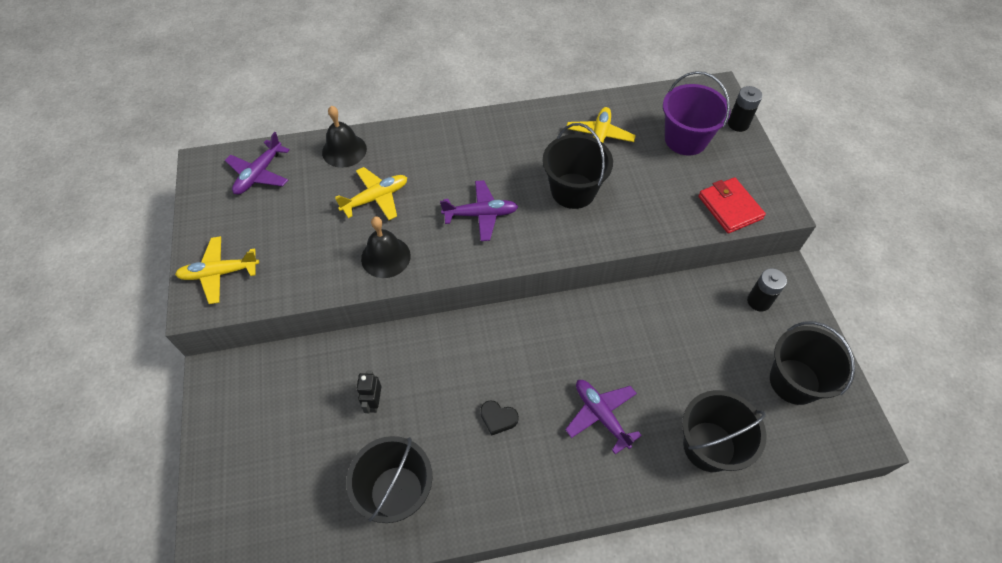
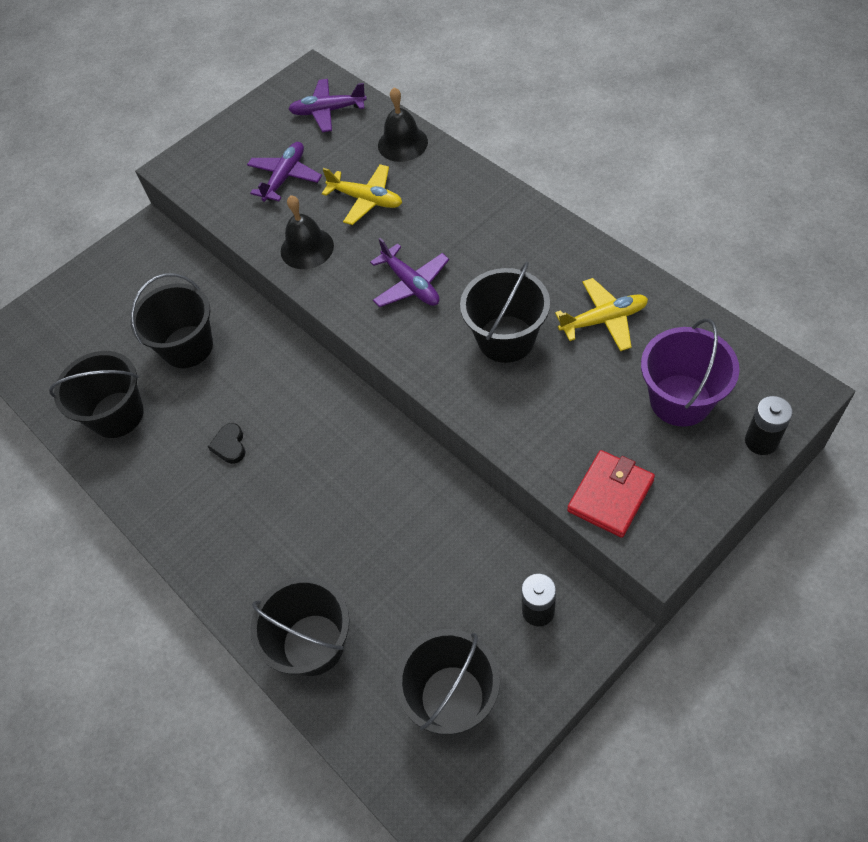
camera: 65 degrees right, 0 degrees up
yellow plane [175,236,259,304] -> none
black robot [356,371,381,413] -> black bucket [131,273,213,368]
purple plane [565,380,642,454] -> purple plane moved to [247,142,322,202]

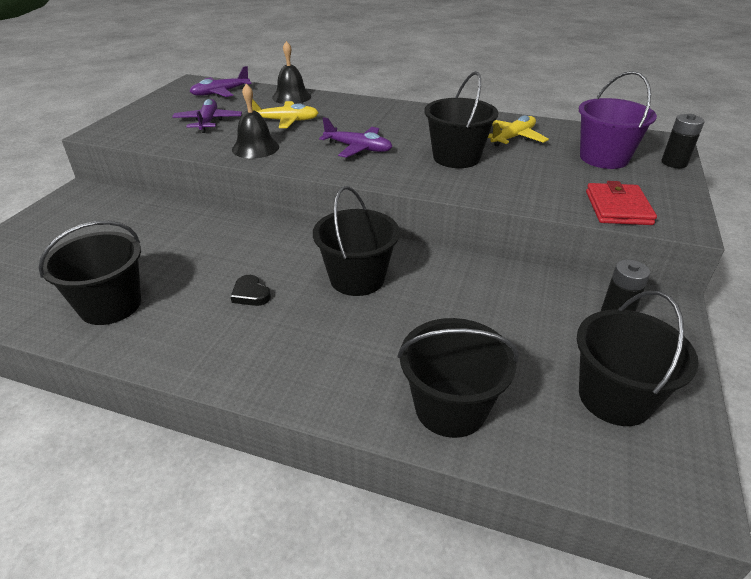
camera: 35 degrees left, 20 degrees down
black bucket [131,273,213,368] -> black bucket moved to [313,186,400,296]

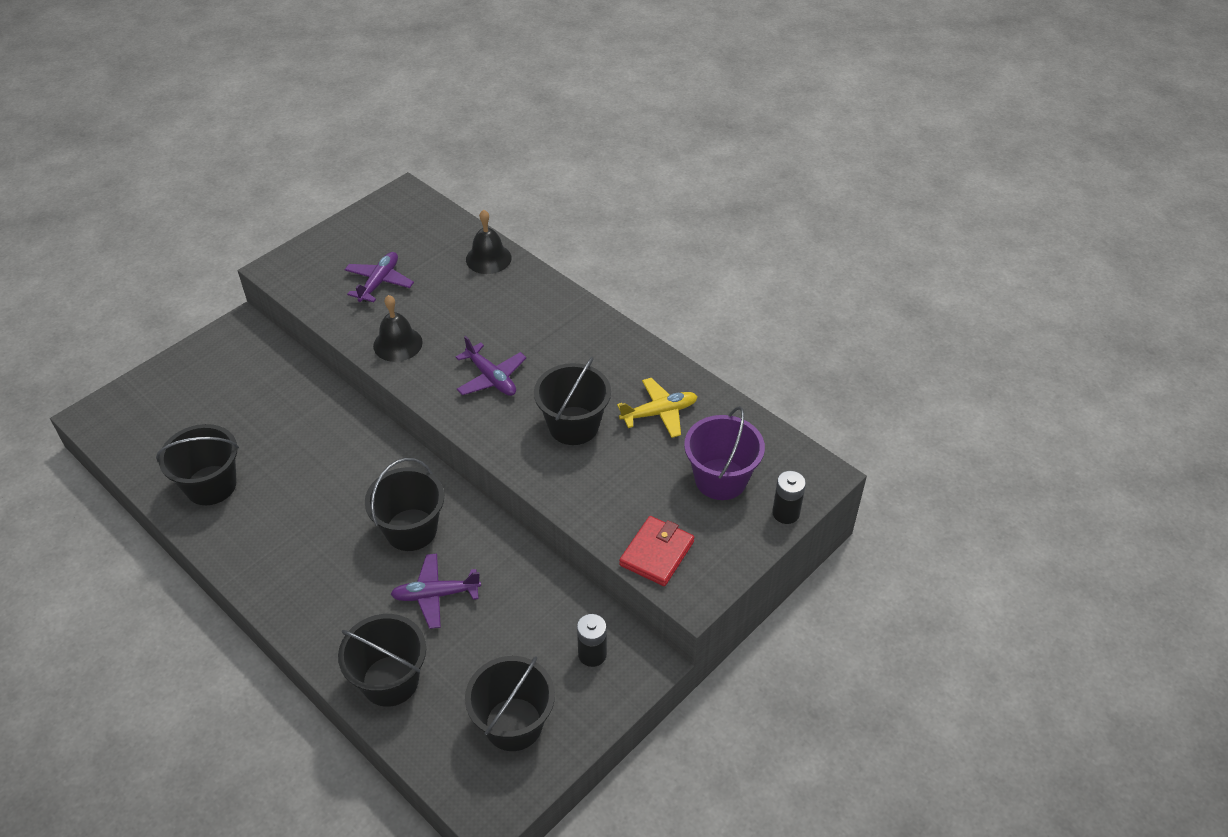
camera: 25 degrees right, 10 degrees up
purple plane [190,66,252,98] -> purple plane moved to [391,553,481,629]
black heart [231,275,271,306] -> none
yellow plane [252,99,319,128] -> none

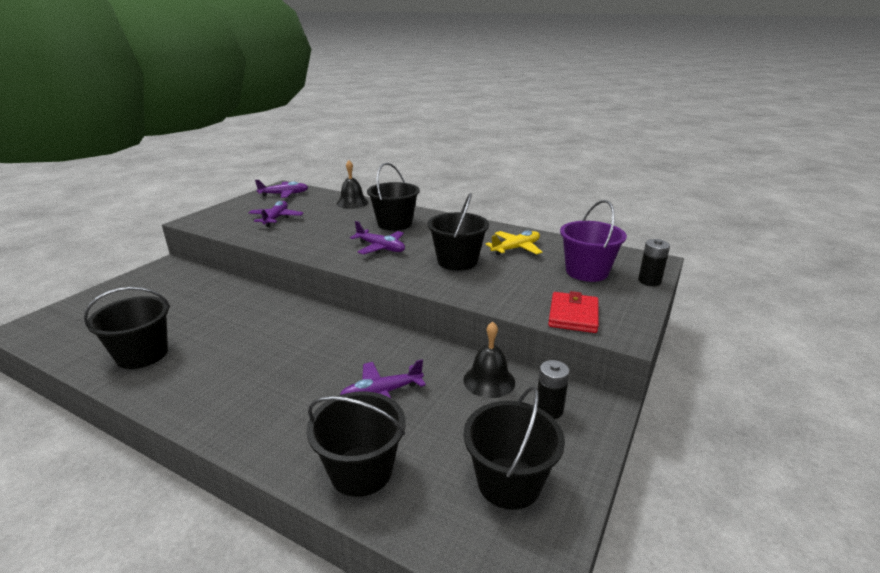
camera: 15 degrees left, 20 degrees down
black bucket [365,458,444,551] -> black bucket moved to [367,163,420,231]
black bell [373,295,423,362] -> black bell moved to [463,321,515,398]
none -> purple plane [255,180,308,198]

